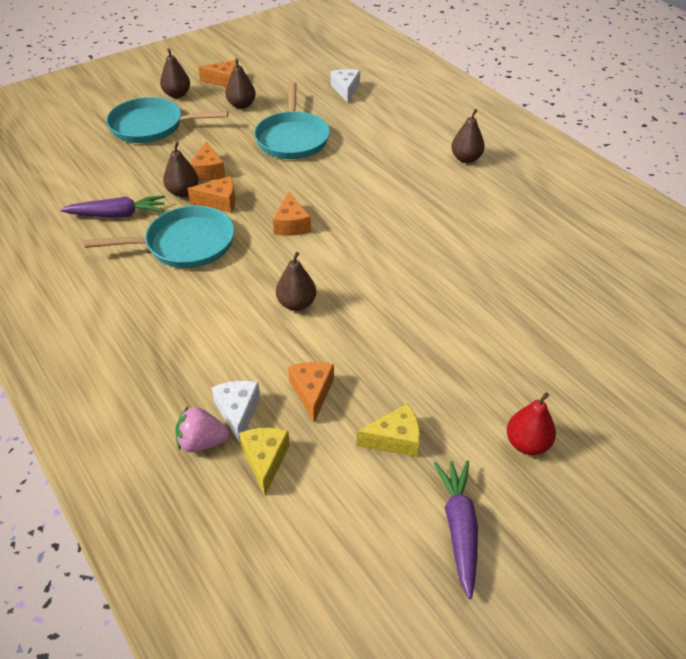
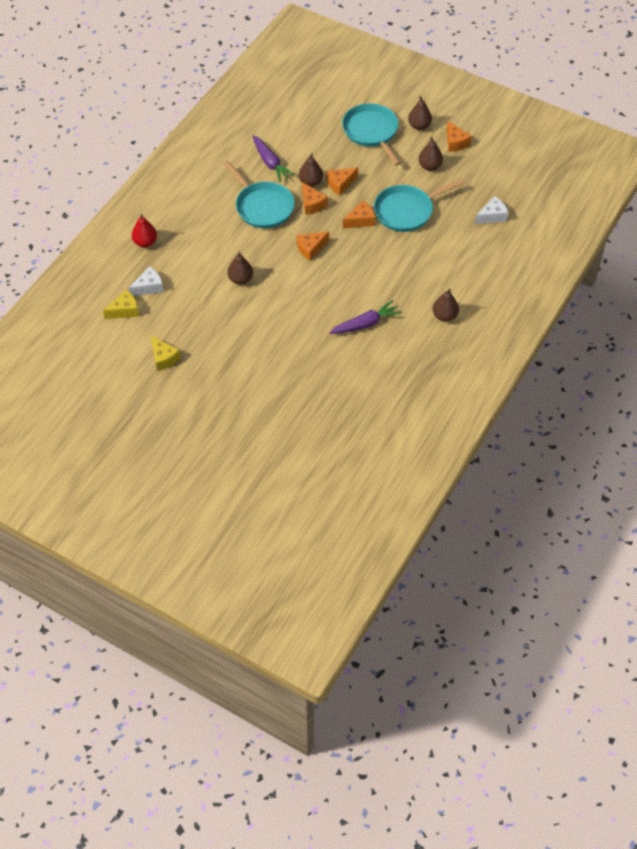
camera: 65 degrees right, 10 degrees up
pink strawberry [175,406,229,452] -> none
orange cheese [288,362,334,423] -> orange cheese moved to [343,200,375,228]
purple carrot [434,460,478,599] -> purple carrot moved to [329,300,401,334]
red pear [507,392,556,455] -> red pear moved to [132,214,157,247]

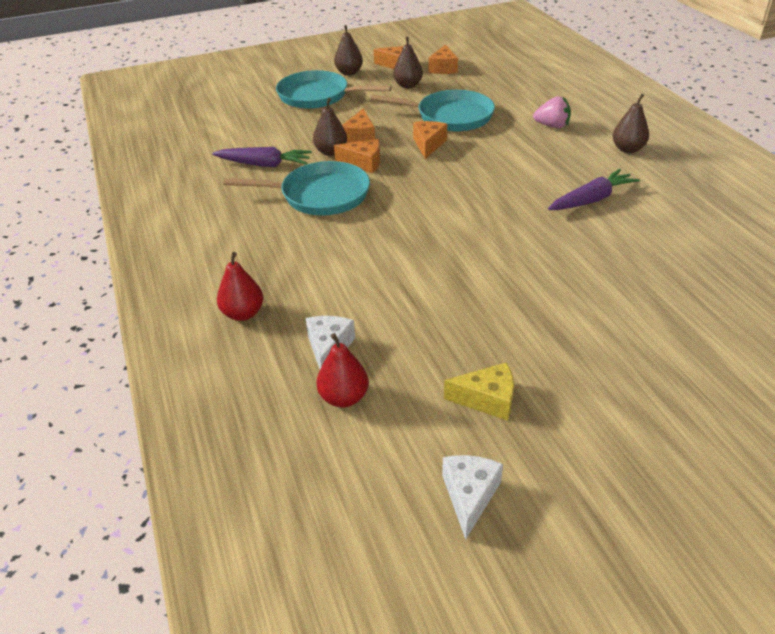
camera: 50 degrees left, 15 degrees down
yellow cheese [103,289,139,319] -> red pear [316,333,369,408]
brown pear [227,252,253,285] -> none
orange cheese [297,232,329,261] -> orange cheese moved to [428,44,458,74]
purple carrot [329,300,401,334] -> purple carrot turned 45 degrees clockwise [548,169,640,210]
turquoise pan [374,179,464,232] -> turquoise pan turned 90 degrees counterclockwise [370,90,495,132]
white cheese [475,196,509,224] -> white cheese moved to [442,455,503,540]
none -> pink strawberry [533,96,571,128]

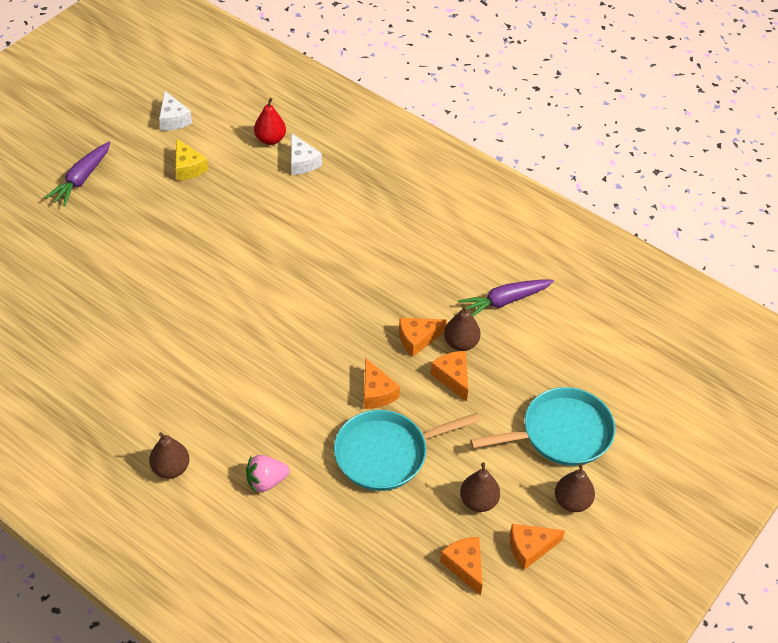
camera: 145 degrees right, 10 degrees up
red pear [217,252,263,321] -> none
turquoise pan [223,161,370,215] -> none
yellow cheese [444,362,514,421] -> yellow cheese turned 90 degrees counterclockwise [175,138,208,181]
purple carrot [548,169,640,210] -> purple carrot moved to [45,142,110,206]

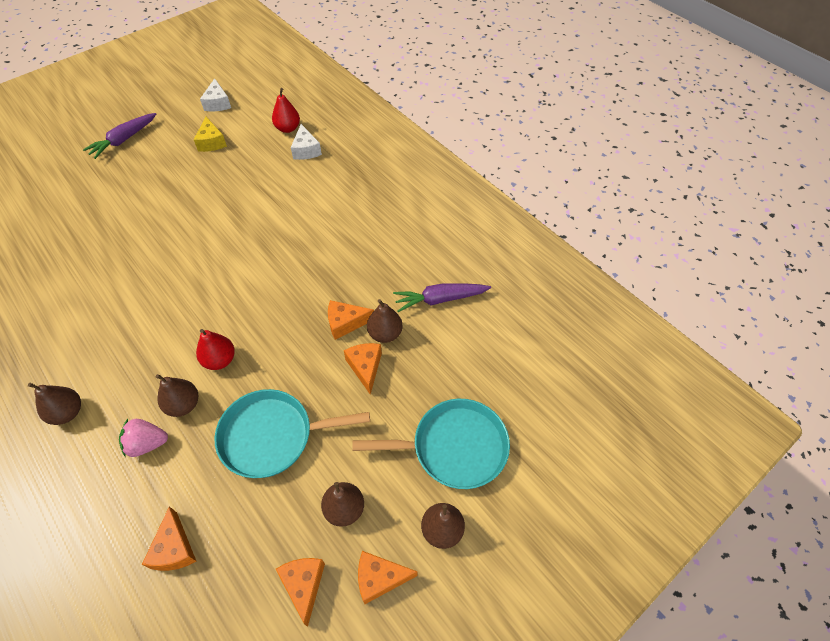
camera: 15 degrees right, 5 degrees up
orange cheese [364,358,400,409] -> orange cheese moved to [142,506,196,571]
none -> brown pear [156,374,198,417]
none -> red pear [196,329,235,370]

